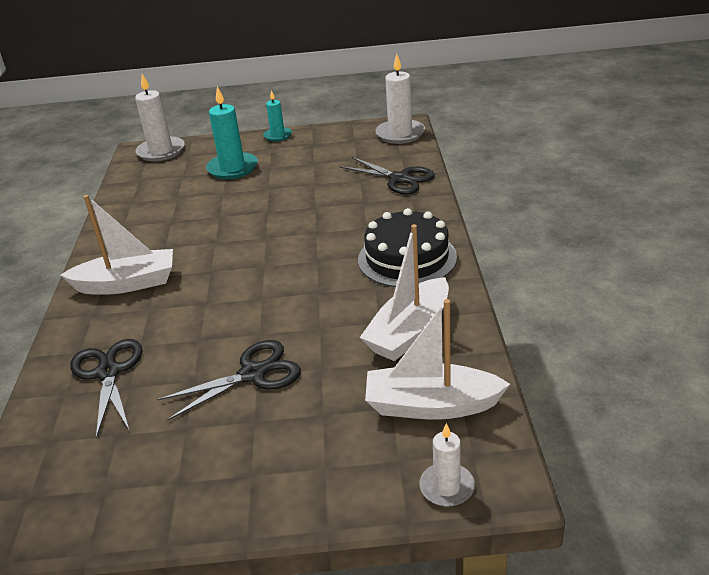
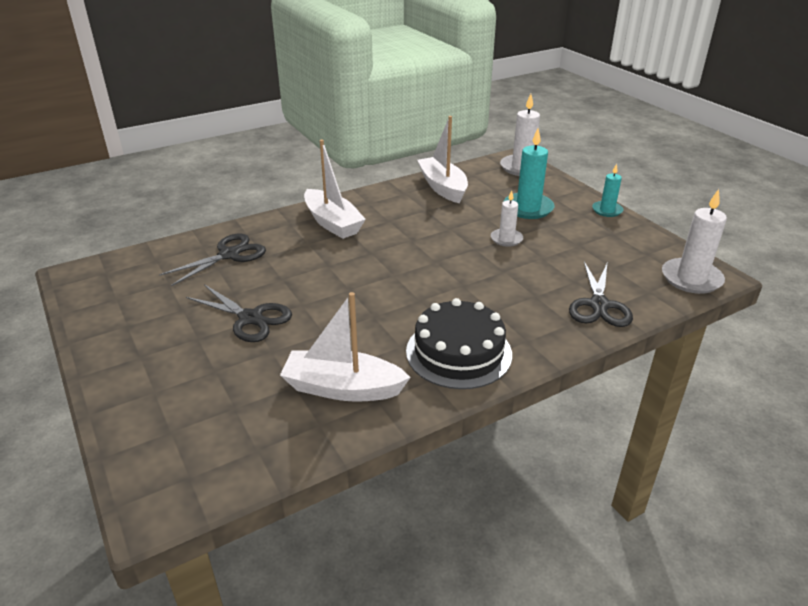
camera: 60 degrees right, 0 degrees up
white boat [365,299,510,420] -> white boat moved to [417,116,468,204]
white candle [420,423,475,507] -> white candle moved to [491,191,523,247]

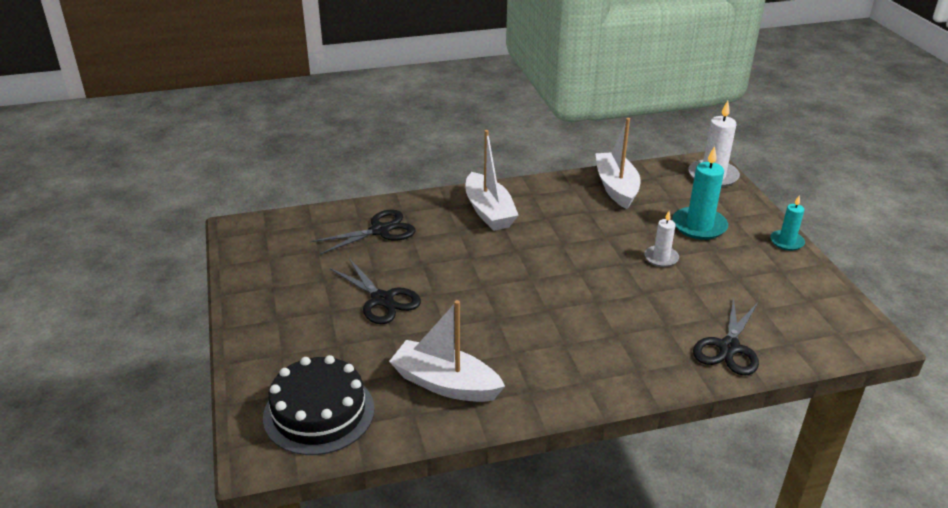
camera: 15 degrees right, 0 degrees up
black cake [406,298,512,389] -> black cake moved to [263,355,375,455]
white candle [662,189,727,294] -> none

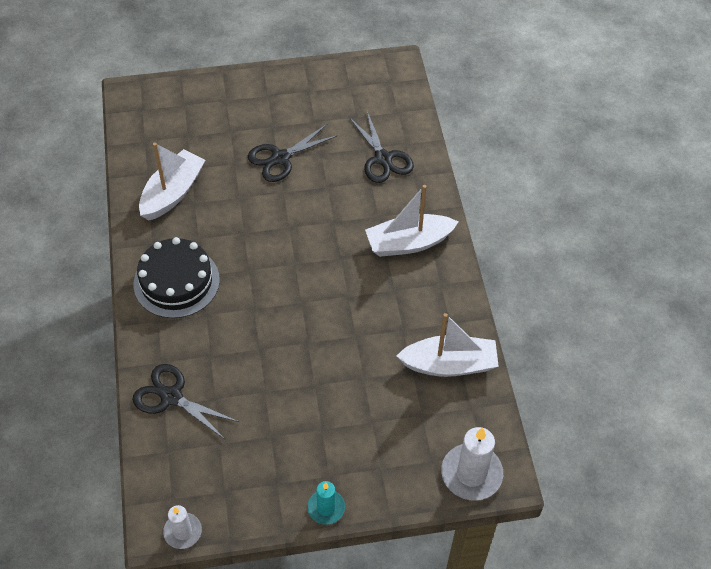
camera: 95 degrees right, 20 degrees up
black cake [263,355,375,455] -> black cake moved to [134,237,220,318]
white candle [644,211,679,267] -> white candle moved to [163,505,202,549]
turquoise candle [672,146,728,240] -> none

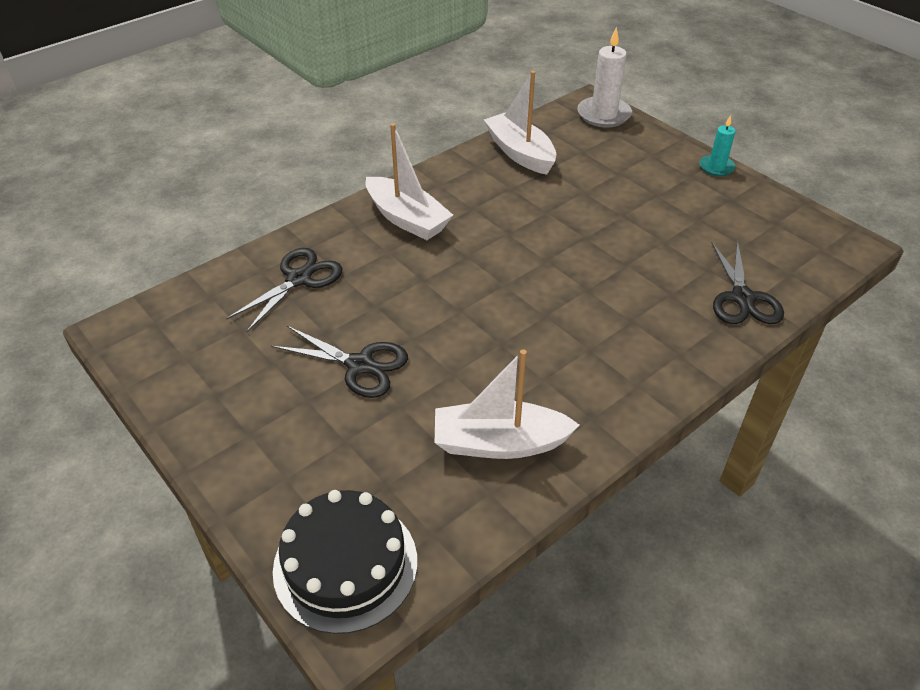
camera: 120 degrees left, 10 degrees down
black cake [134,237,220,318] -> black cake moved to [273,490,417,634]
white candle [163,505,202,549] -> none

